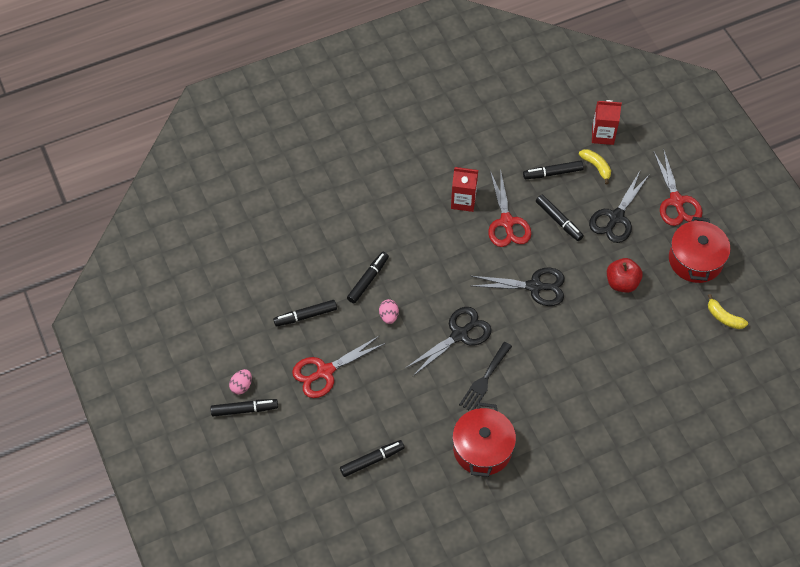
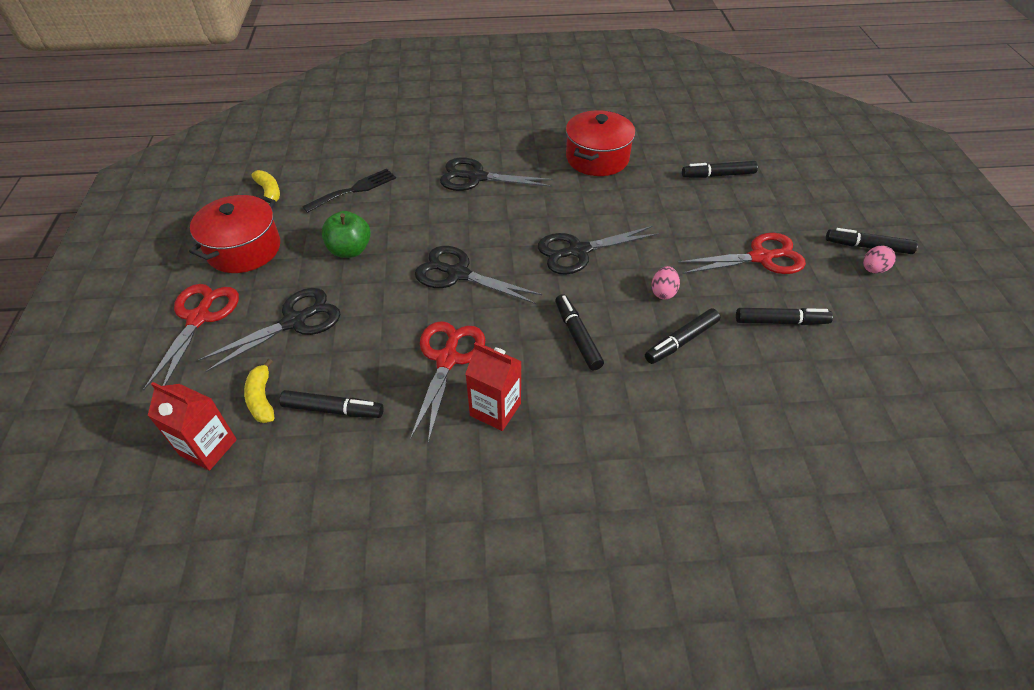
camera: 160 degrees left, 10 degrees down
black fork [459,342,512,410] -> black fork moved to [302,169,396,213]
black marker [536,195,584,241] -> black marker moved to [555,294,604,371]
red apple [607,258,643,293] -> green apple [322,211,371,258]
none -> black scissors [440,157,554,191]

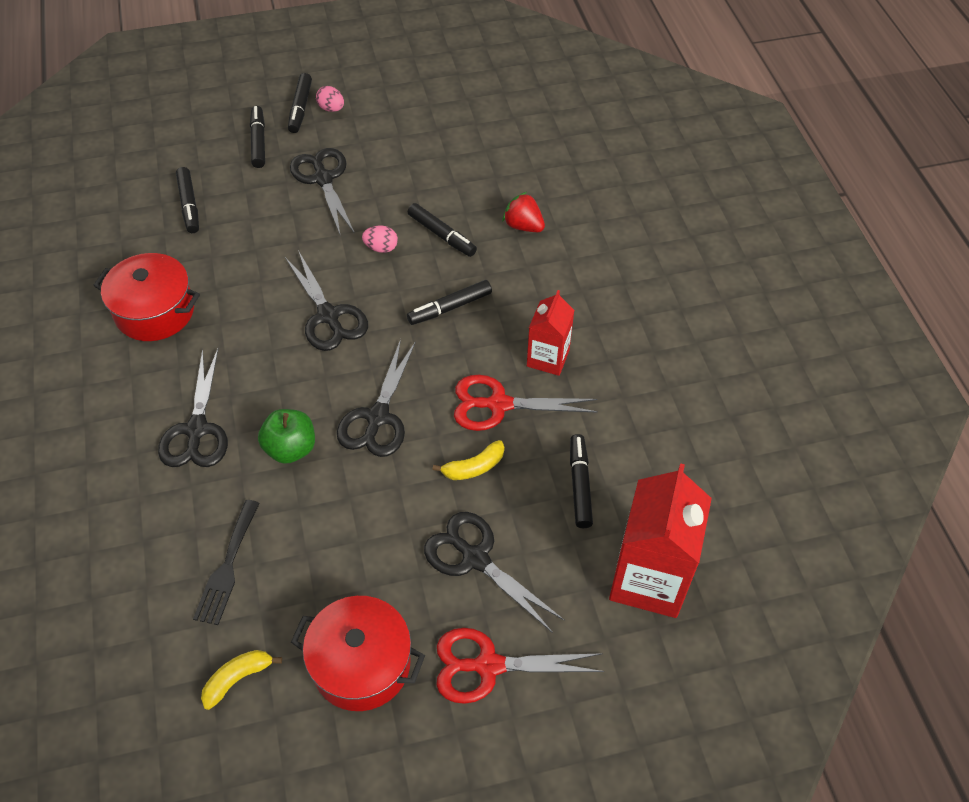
camera: 100 degrees left, 5 degrees up
red carton [148,382,237,471] -> red carton [609,463,712,618], size x1.72
yellow banana [244,359,274,423] -> yellow banana moved to [432,440,504,480]
black fork [302,169,396,213] -> black fork turned 120 degrees counterclockwise [193,500,260,625]
green apple [322,211,371,258] -> green apple moved to [258,409,315,464]
red scissors [677,233,806,274] -> black scissors [290,148,355,234]
black marker [736,308,833,325] -> black marker moved to [250,106,265,168]
none -> red strawberry [502,192,545,232]

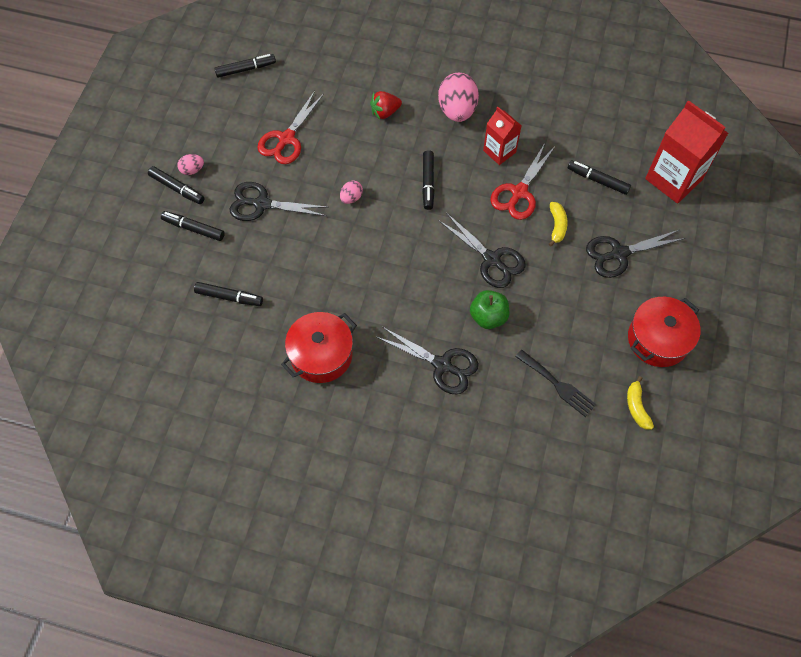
camera: 60 degrees left, 10 degrees up
black scissors [285,250,368,351] -> none
black marker [408,203,477,257] -> black marker moved to [214,54,276,78]
red scissors [436,628,605,704] -> red scissors moved to [257,91,324,164]
none -> pink egg [438,73,479,122]

